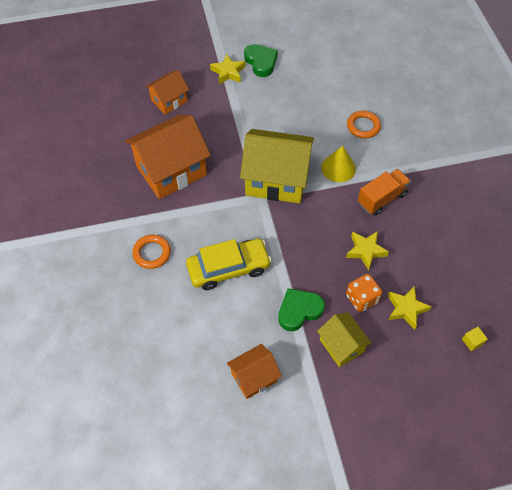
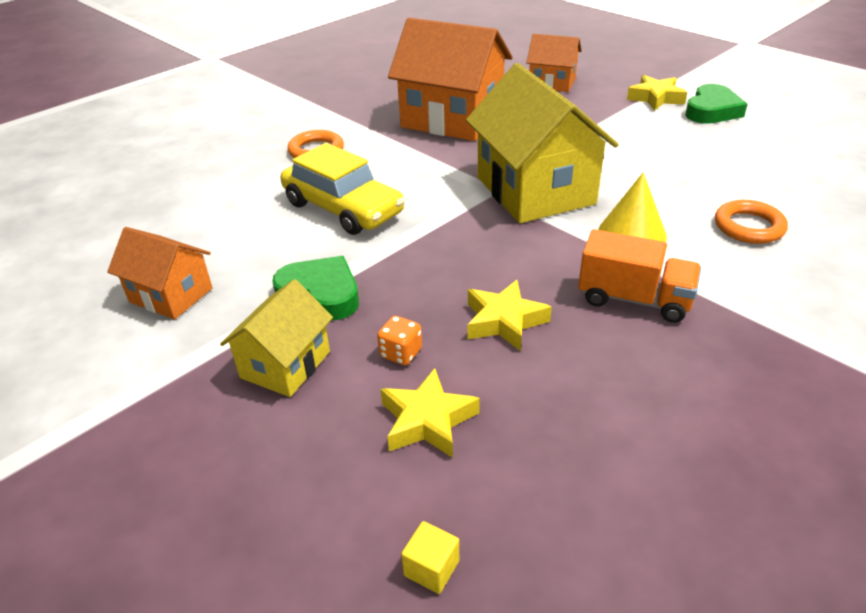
camera: 60 degrees right, 20 degrees down
orange dice [346,274,382,312] -> orange dice [377,316,422,365], size x0.63

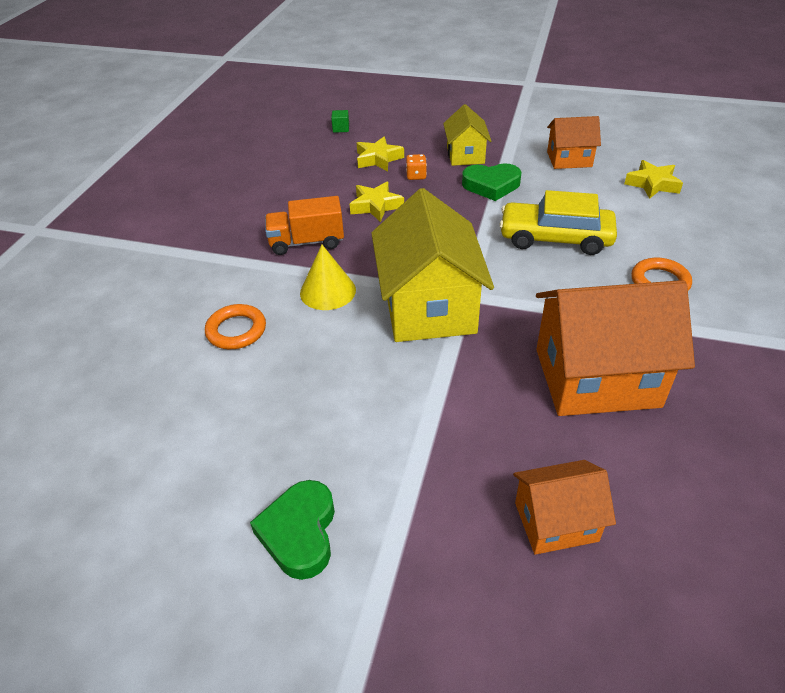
camera: 150 degrees right, 5 degrees up
yellow cube [401,521,459,594] -> green cube [331,110,349,133]
yellow house [466,63,619,223] -> yellow house turned 45 degrees clockwise [371,188,494,342]
yellow star [627,75,687,111] -> yellow star moved to [624,160,683,199]

